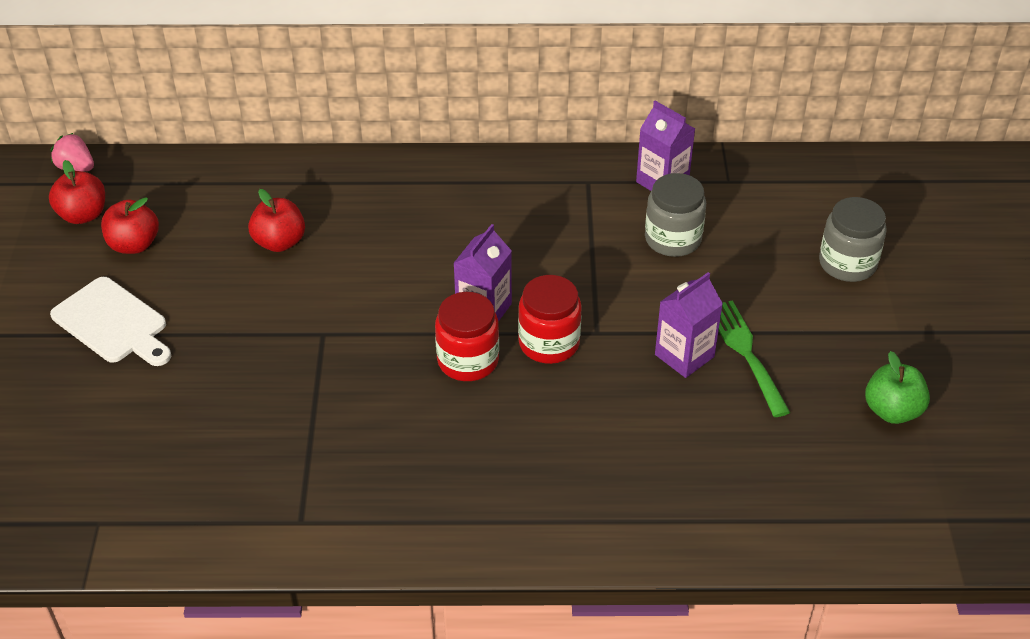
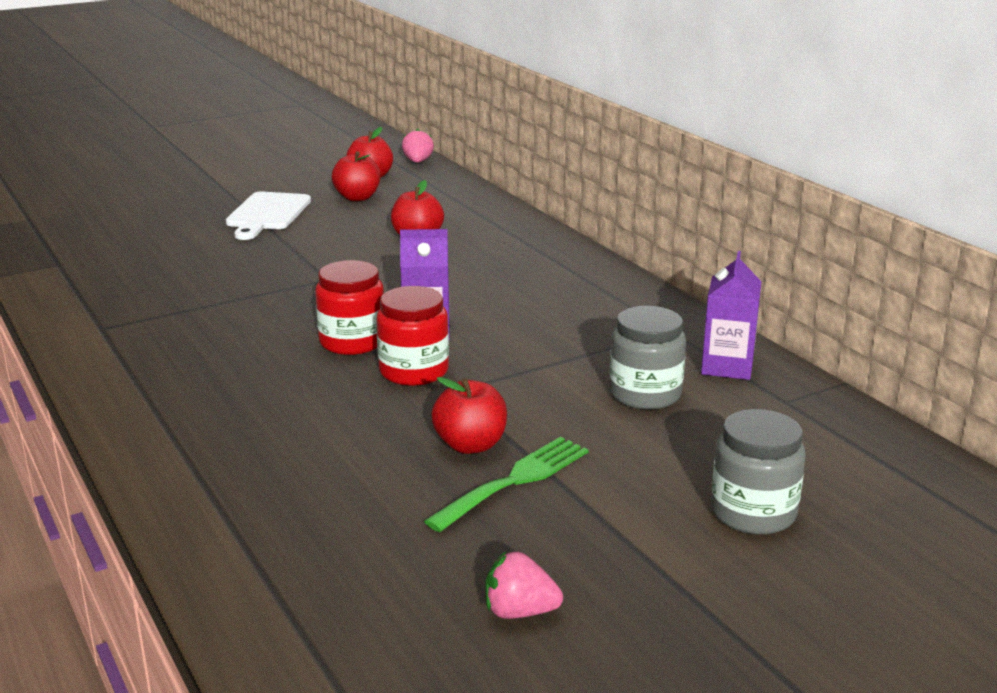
camera: 60 degrees right, 20 degrees down
purple carton [655,272,723,378] -> red apple [431,377,507,454]
green apple [865,351,930,424] -> pink strawberry [485,551,563,619]

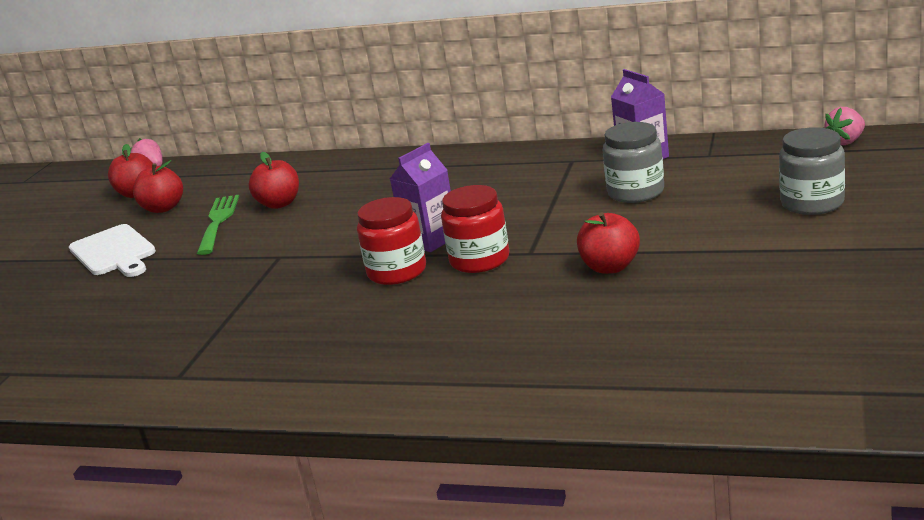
camera: 40 degrees left, 0 degrees up
green fork [424,437,589,532] -> green fork moved to [197,195,239,255]
pink strawberry [485,551,563,619] -> pink strawberry moved to [825,107,865,145]

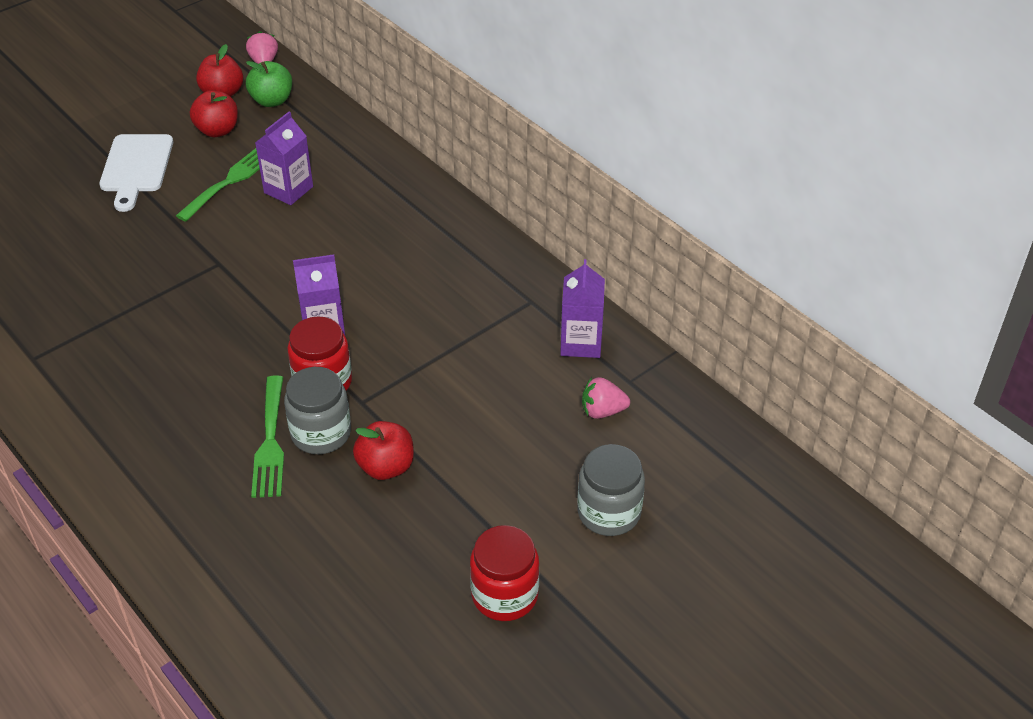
camera: 30 degrees right, 20 degrees up
red apple [249,152,299,209] -> purple carton [255,111,313,205]
red jar [357,197,426,285] -> red jar moved to [470,525,539,621]
grey jar [603,122,664,203] -> grey jar moved to [284,367,351,454]
pink strawberry [825,107,865,145] -> pink strawberry moved to [582,377,630,419]
none -> green apple [246,61,292,107]
none -> green fork [251,375,284,498]

